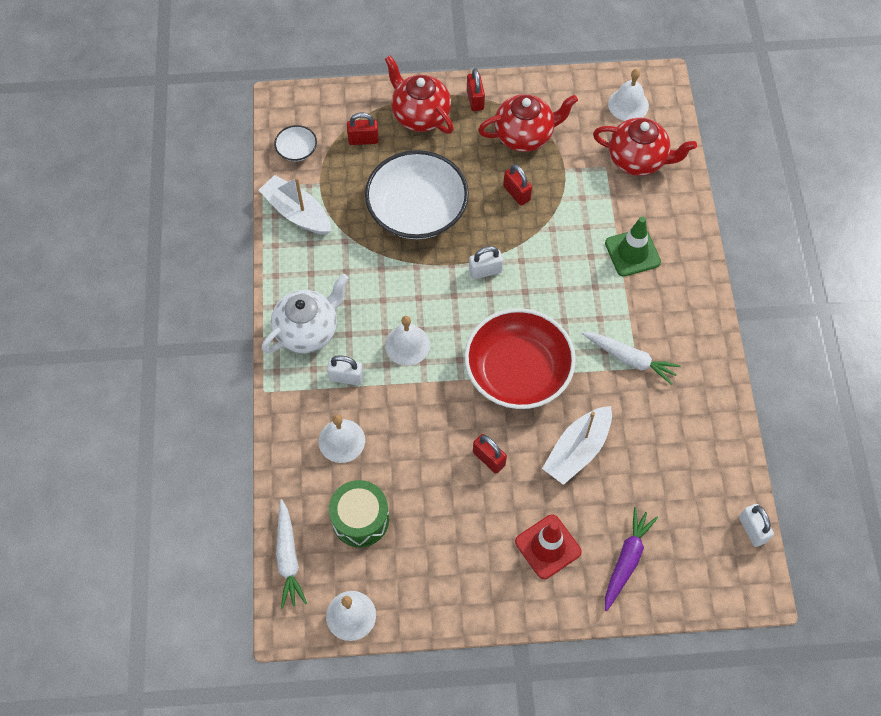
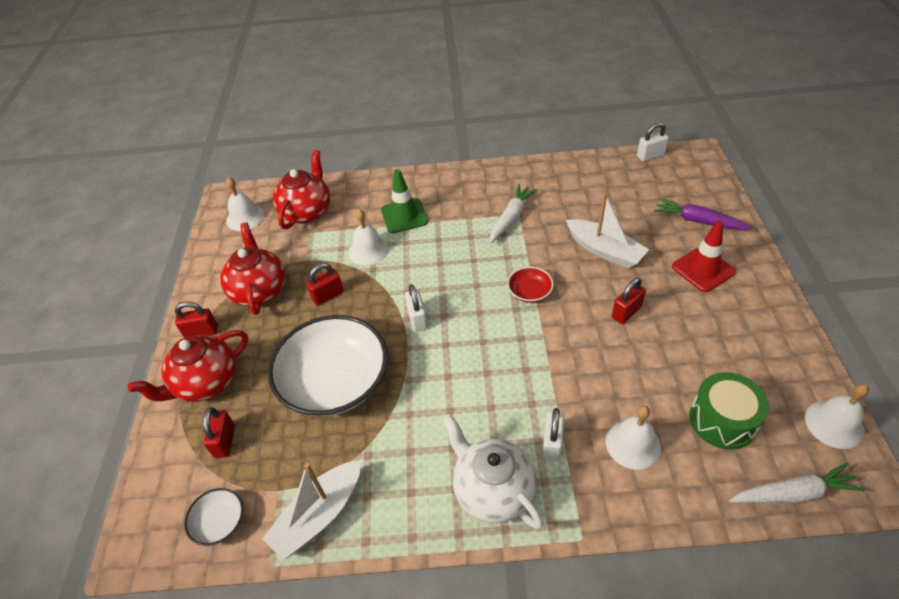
camera: 85 degrees left, 15 degrees down
white bell [385,316,430,366] -> white bell moved to [348,209,389,265]
red bowl [464,308,576,409] -> red bowl [507,267,554,303], size x0.43

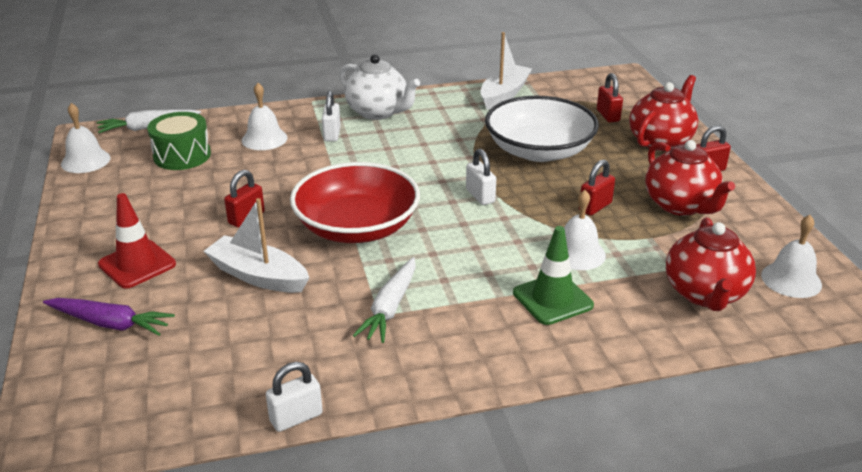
camera: 165 degrees right, 15 degrees down
white bowl [184,488,243,546] -> none
red bowl [507,267,554,303] -> red bowl [290,162,420,243], size x2.33
white padlock [637,123,669,161] -> white padlock moved to [266,362,323,432]

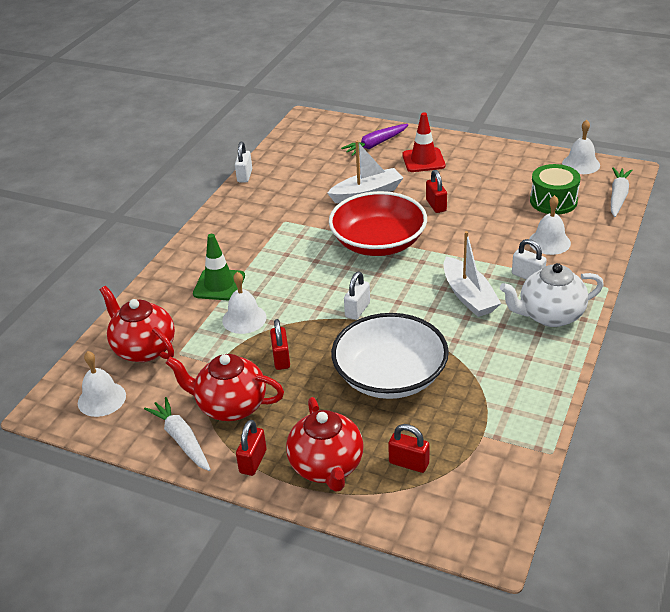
camera: 130 degrees right, 5 degrees up
white carrot [353,257,416,343] -> white carrot moved to [144,397,211,471]
white padlock [466,149,496,205] -> white padlock turned 75 degrees counterclockwise [344,272,370,320]
white boat [481,32,532,110] -> white boat moved to [444,231,501,317]

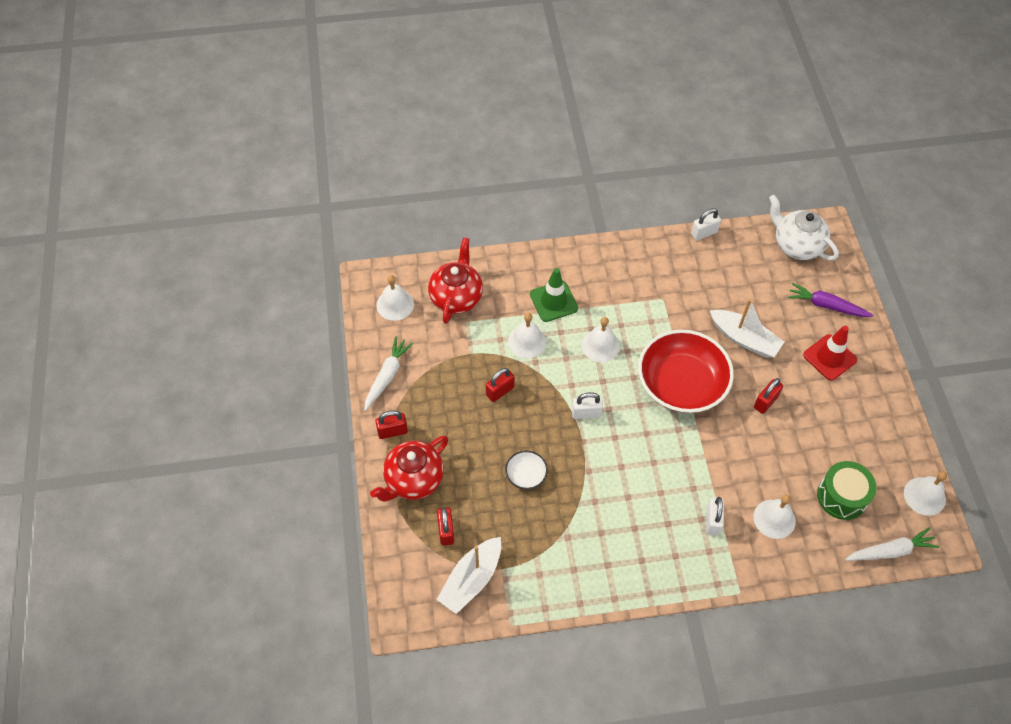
camera: 55 degrees right, 20 degrees up
red teapot [166,354,284,421] -> none
white bowl [331,313,449,399] -> white bowl [505,451,548,489], size x0.43
white boat [444,231,501,317] -> white boat moved to [437,537,501,614]
white teapot [500,263,604,327] -> white teapot moved to [769,195,839,260]
none -> white bell [582,317,620,362]

